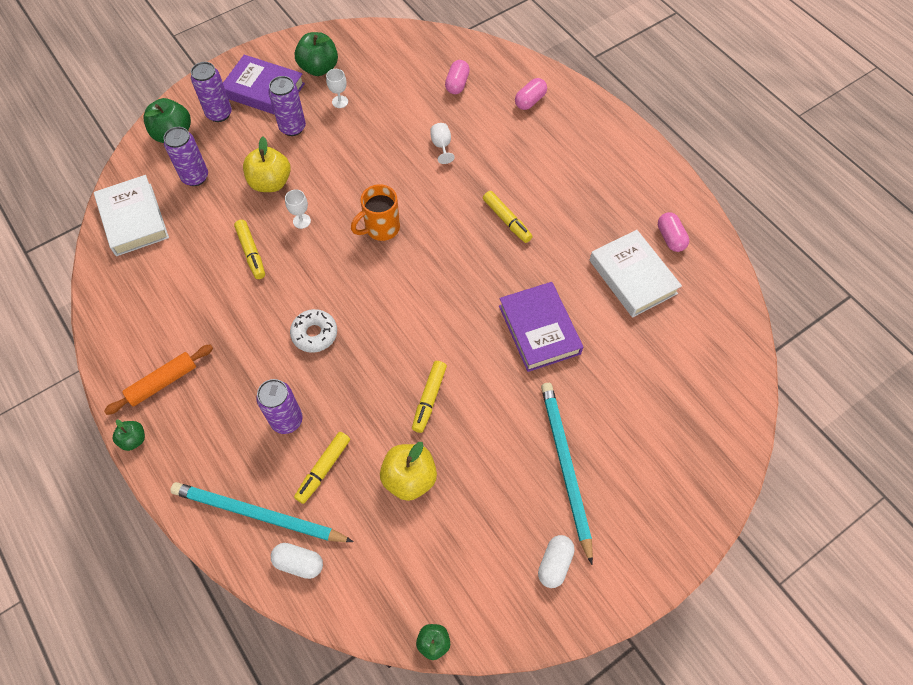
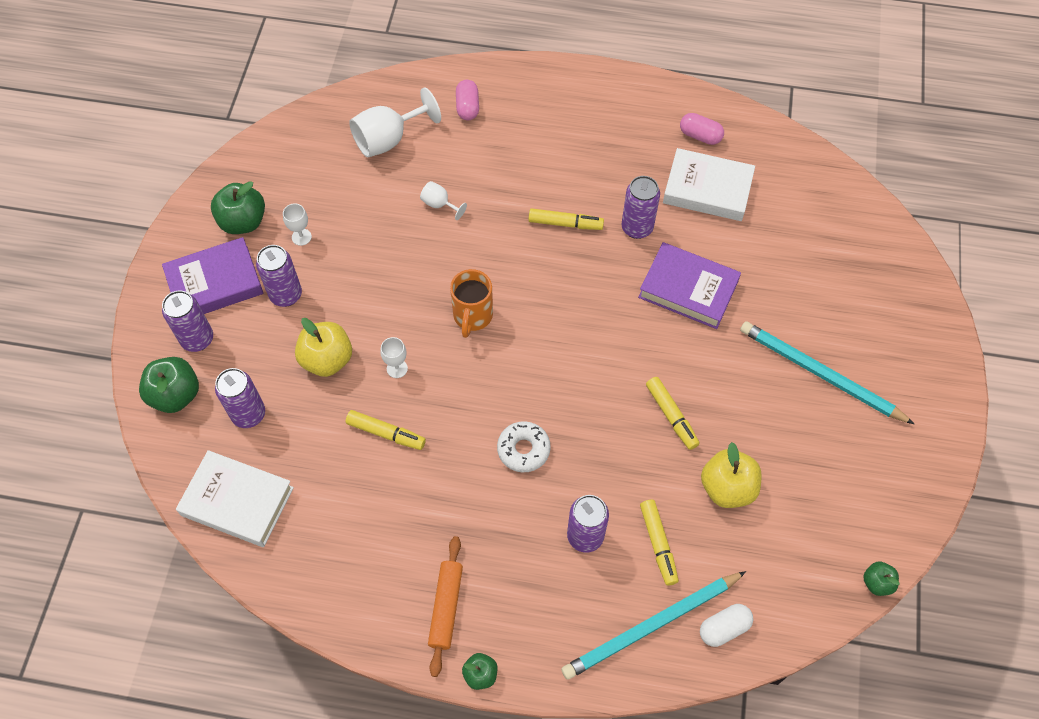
camera: 45 degrees left, 0 degrees up
pink capsule [445,60,470,94] -> white goblet [349,87,441,157]
white capsule [538,535,575,588] -> none
none -> purple can [621,176,660,239]

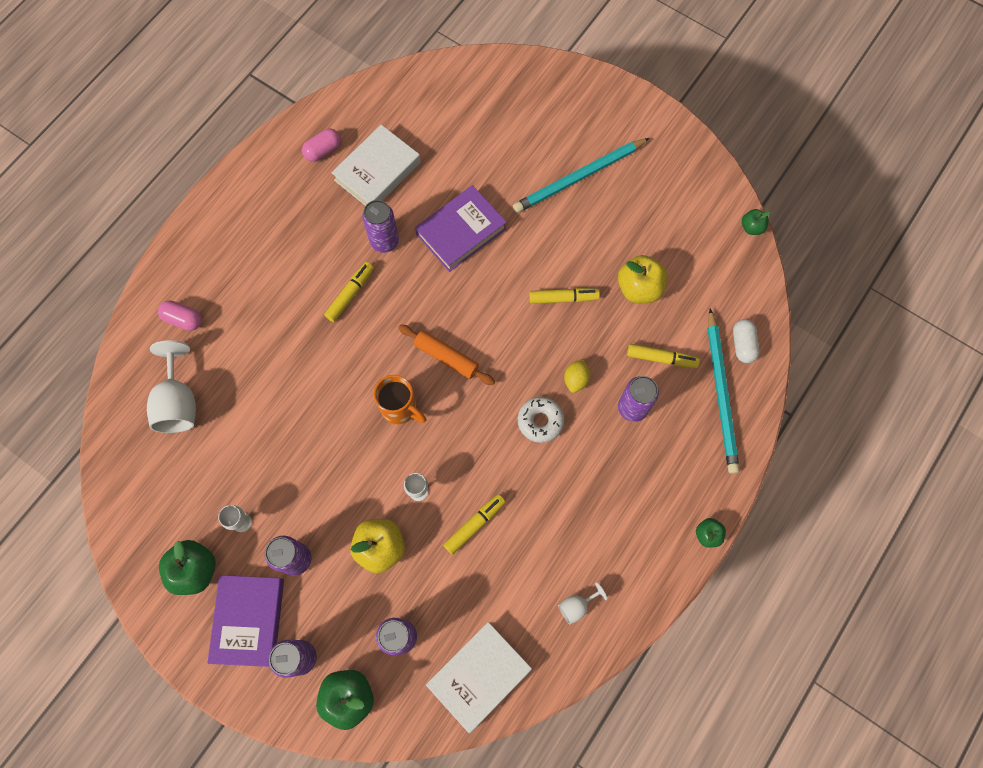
camera: 65 degrees left, 10 degrees up
white goblet [420,181,467,220] -> white goblet moved to [558,582,607,624]
orange rolling pin [428,536,463,677] -> orange rolling pin moved to [398,325,495,385]
none -> yellow lemon [564,359,590,393]

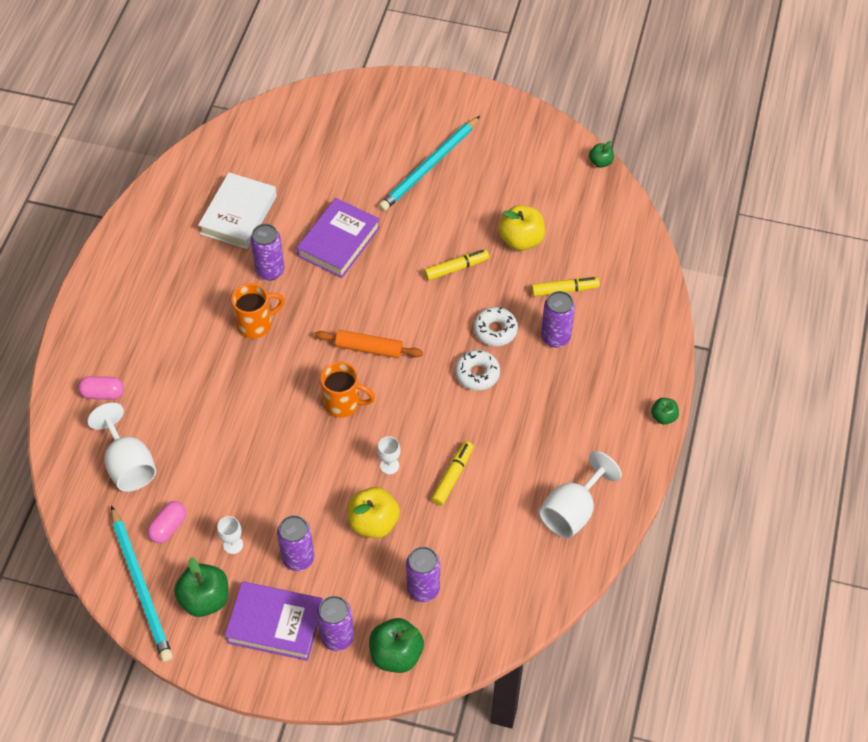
camera: 20 degrees left, 15 degrees down
purple book [208,575,284,667] -> purple book turned 60 degrees counterclockwise [225,581,323,661]
pink capsule [302,128,341,162] -> pink capsule moved to [147,501,186,543]
yellow marker [324,262,374,322] -> orange mug [231,283,285,339]
white book [426,622,532,733] -> none
white goblet [558,582,607,624] -> white goblet [539,451,622,538], size x1.98
yellow lemon [564,359,590,393] -> white donut [474,307,518,346]
turquoise pencil [707,309,739,474] -> turquoise pencil moved to [111,505,173,662]
white capsule [733,319,760,363] -> none

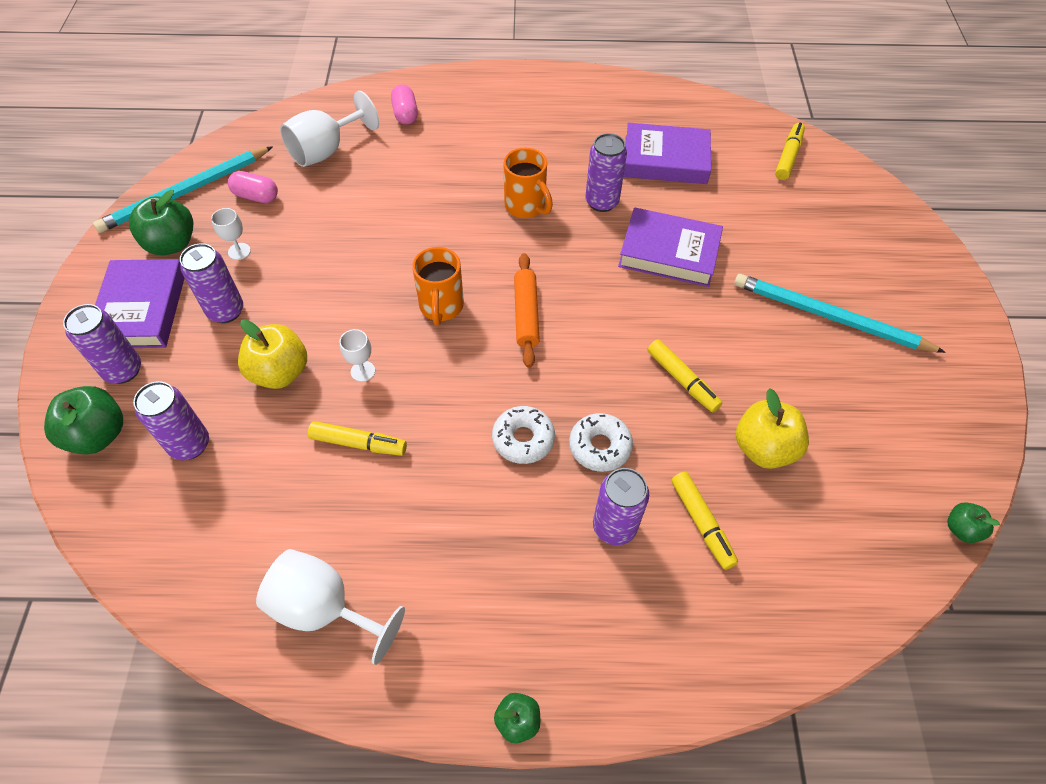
camera: 75 degrees right, 0 degrees up
white book [198,172,277,249] -> purple book [623,123,711,184]
none -> yellow marker [775,123,805,180]

